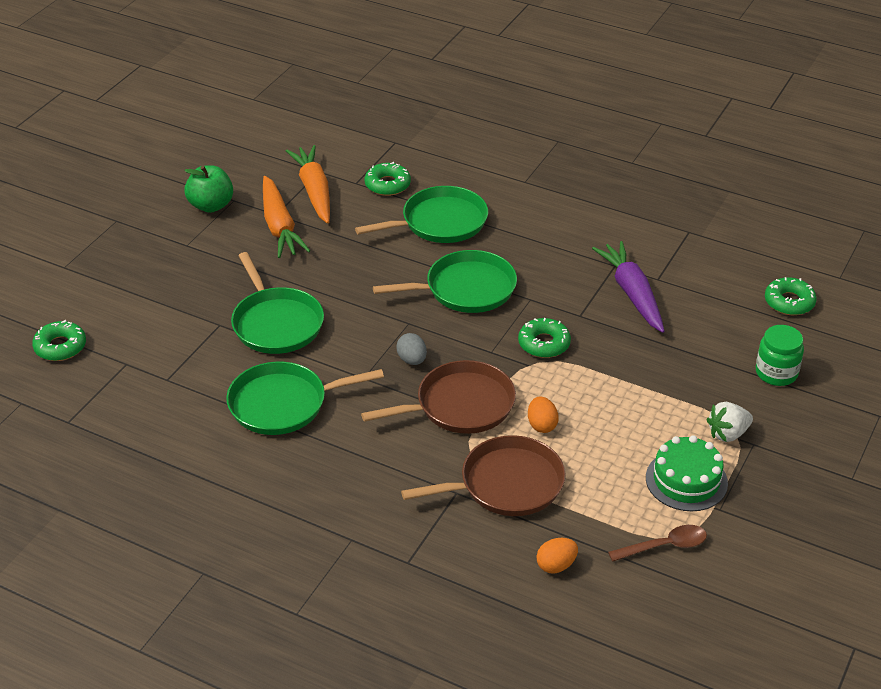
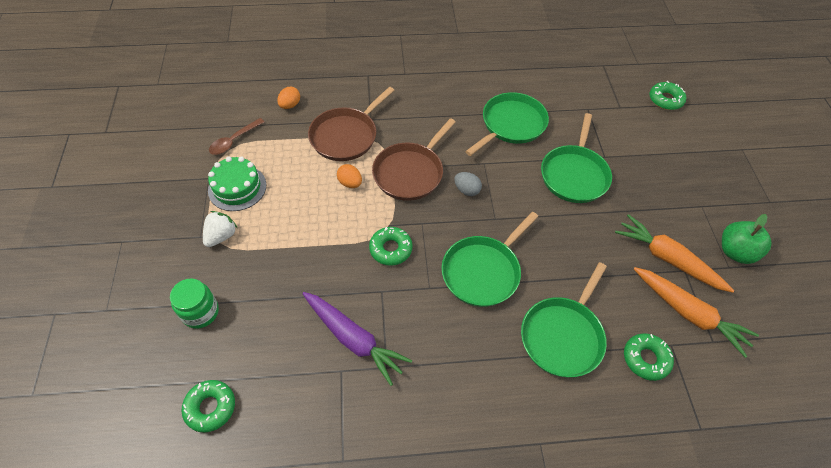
camera: 145 degrees right, 15 degrees up
green pan [231,252,324,354] -> green pan turned 105 degrees counterclockwise [541,113,612,203]

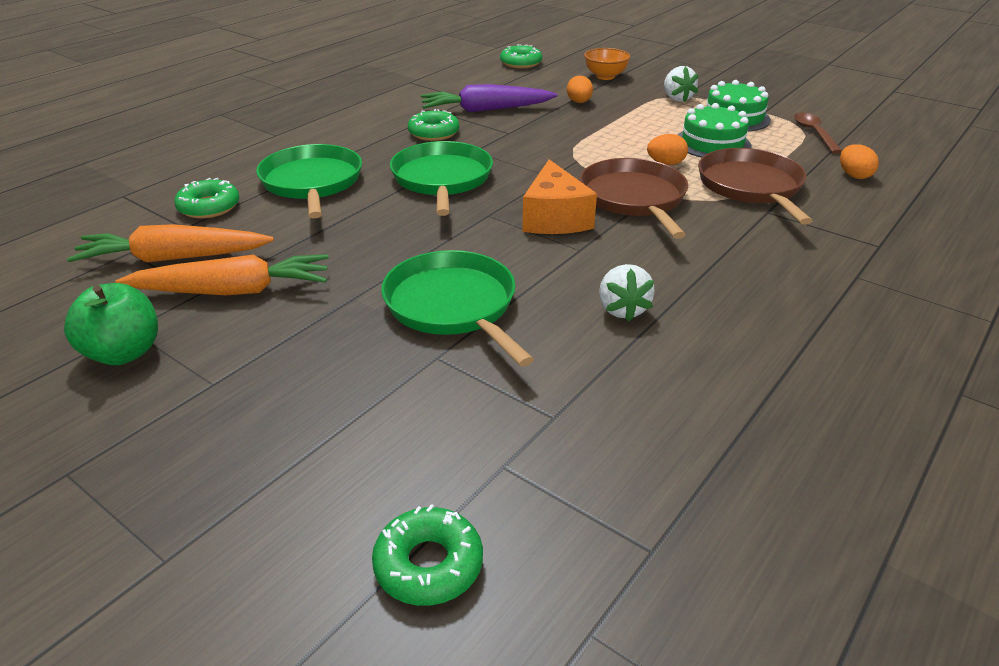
camera: 135 degrees right, 20 degrees down
green jar [170,278,219,329] -> orange bowl [584,48,631,80]
green donut [369,227,412,266] -> green donut moved to [408,109,459,141]
grey egg [454,172,482,196] -> orange cheese [522,159,597,234]
green pan [465,92,549,156] -> white strawberry [599,264,655,321]
none -> orange egg [567,76,593,103]
none -> green cake [677,103,752,158]

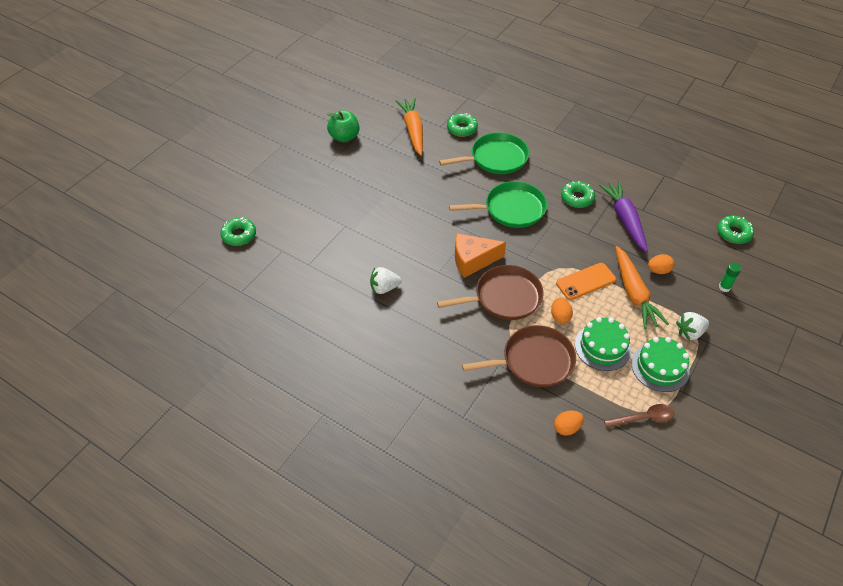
camera: 85 degrees right, 15 degrees up
orange carrot [116,254,329,295] -> orange carrot moved to [616,246,669,329]
green pan [381,250,534,366] -> none
orange bowl [584,48,631,80] -> green glue stick [719,263,741,292]
none -> orange phone [556,263,616,300]

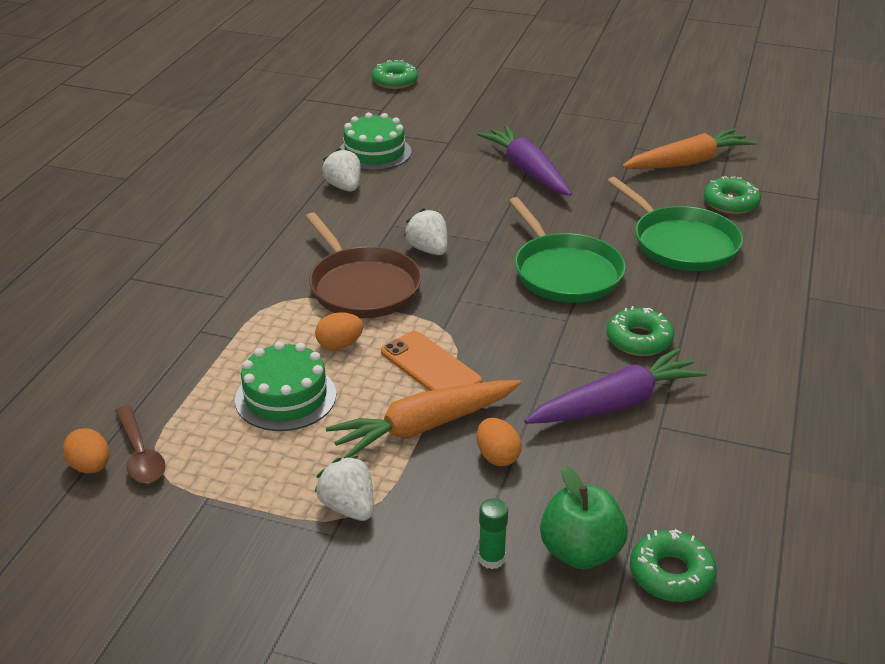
camera: 75 degrees right, 15 degrees down
green apple [327,111,360,142] -> green apple moved to [540,466,628,569]
orange cheese [455,233,506,278] -> white strawberry [404,208,448,255]
brown pan [462,325,576,387] -> none
orange egg [554,411,584,436] -> orange egg moved to [63,428,109,474]
green cake [631,337,690,392] -> green cake moved to [339,113,412,171]
none -> purple carrot [477,126,572,196]

